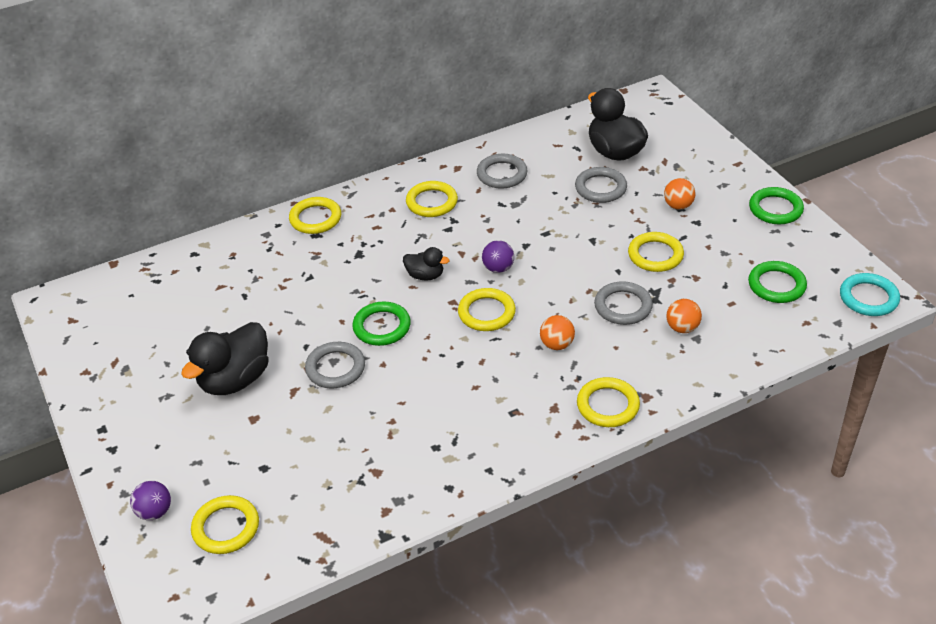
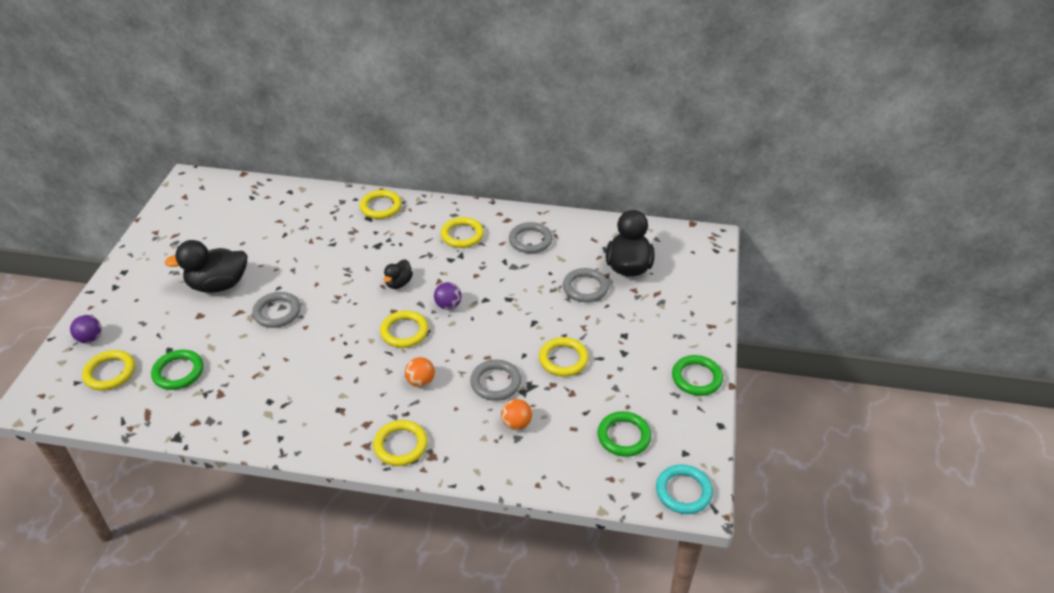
camera: 35 degrees right, 0 degrees up
green ring [352,302,411,346] -> green ring moved to [151,350,203,390]
black duck [403,247,450,281] -> black duck turned 60 degrees clockwise [384,259,413,289]
orange ball [664,178,696,210] -> none

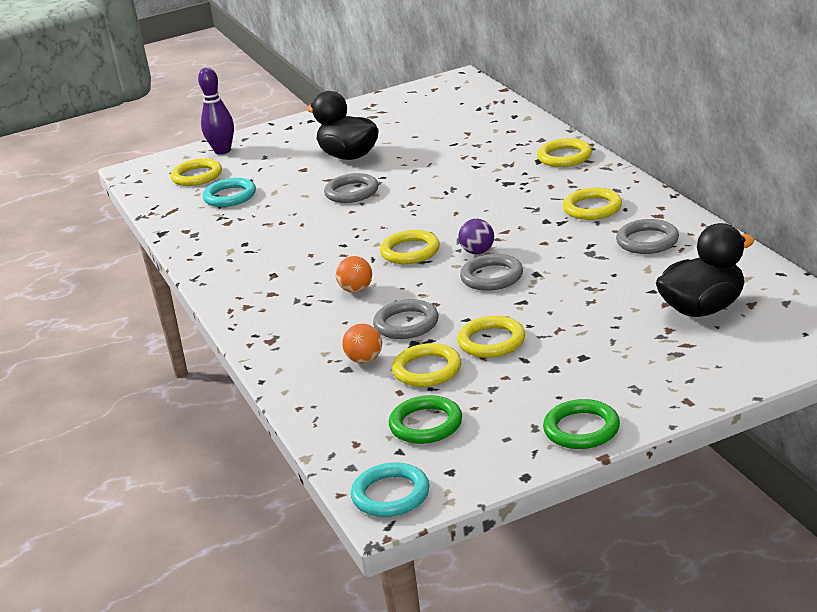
camera: 60 degrees right, 15 degrees down
purple ball [70,315,102,343] -> purple bowling pin [198,67,234,155]
green ring [151,350,203,390] -> turquoise ring [203,178,256,207]
yellow ring [373,420,428,466] -> yellow ring moved to [392,343,461,387]
black duck [384,259,413,289] -> none
grey ring [563,268,609,302] -> grey ring moved to [460,254,523,291]

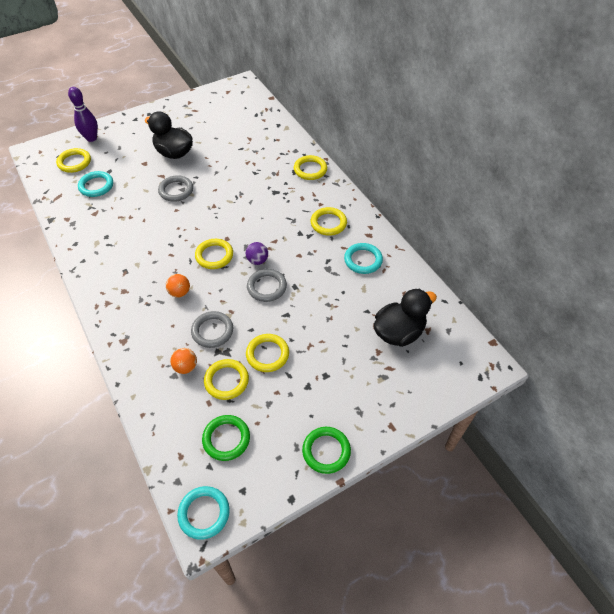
camera: 10 degrees left, 25 degrees up
grey ring [616,219,679,254] -> turquoise ring [344,243,383,274]

